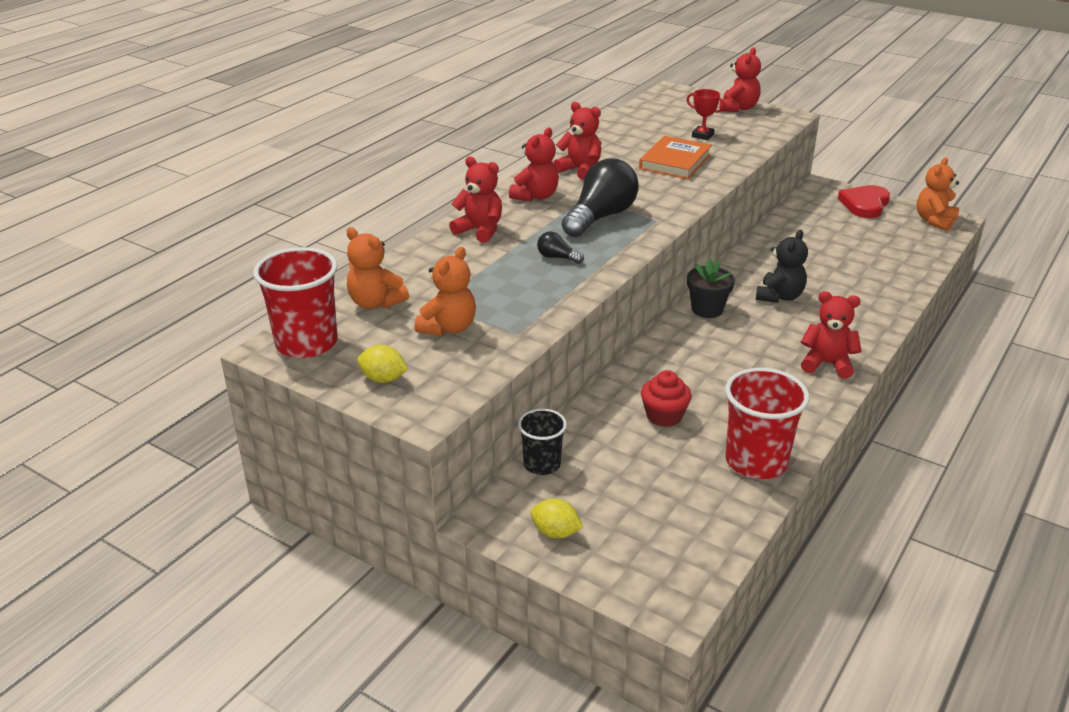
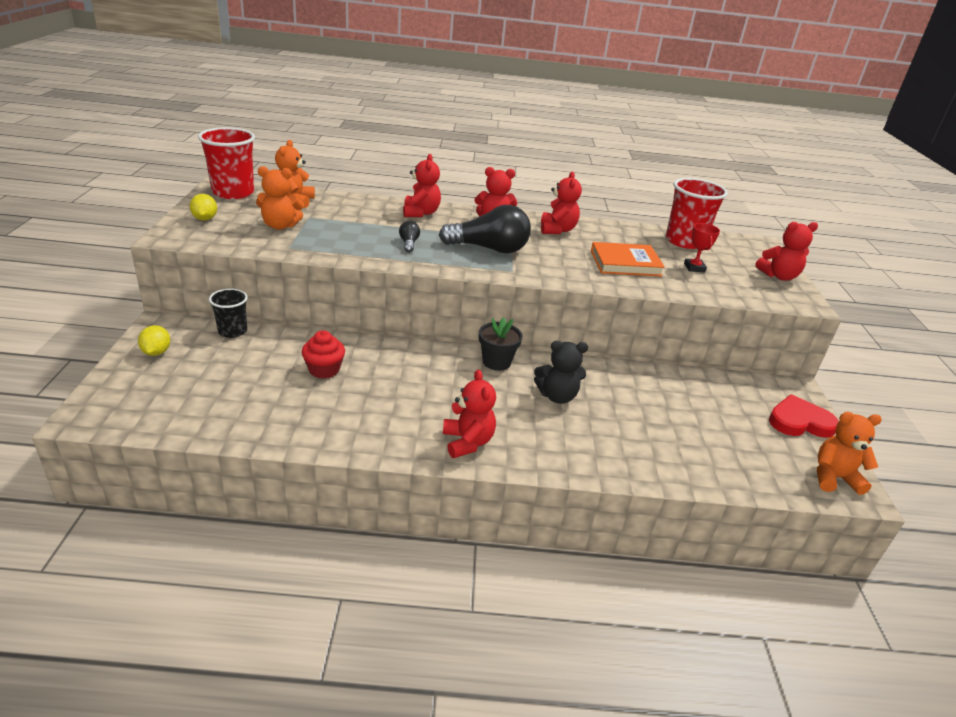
camera: 55 degrees right, 0 degrees up
red cup [725,368,810,479] -> red cup moved to [666,178,728,249]

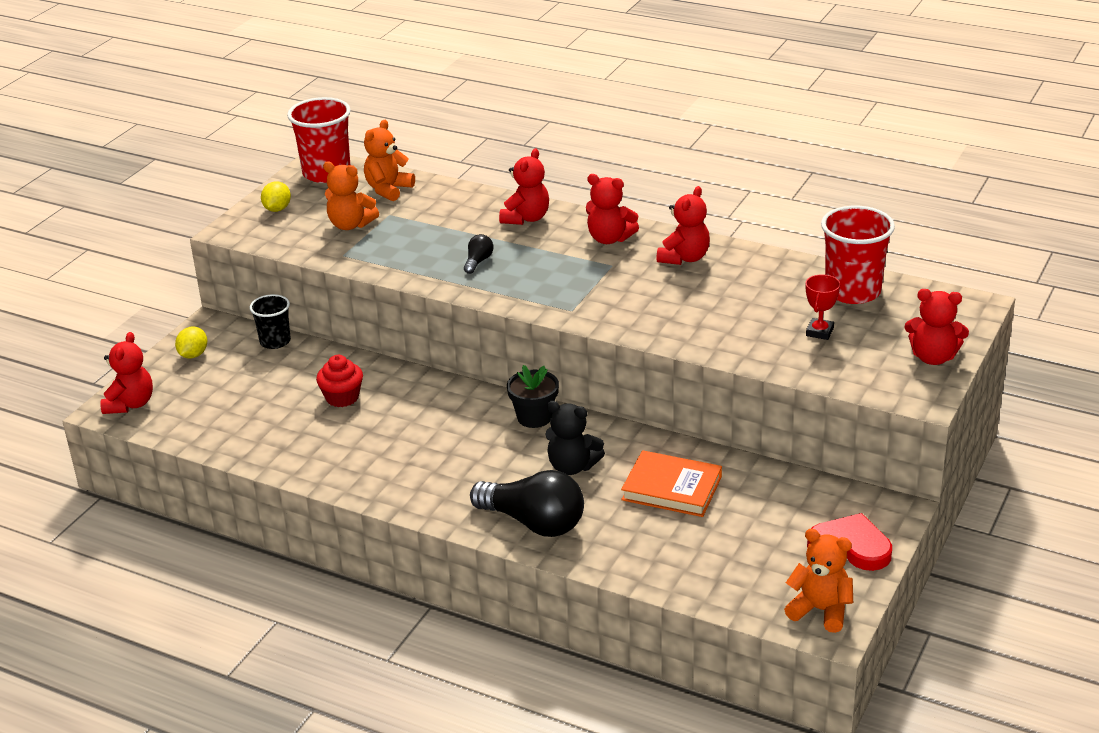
camera: 30 degrees right, 0 degrees up
black light bulb [439,205,531,254] -> black light bulb moved to [470,470,584,537]
red teddy bear [443,369,496,458] -> red teddy bear moved to [100,332,153,414]
orange book [591,242,665,277] -> orange book moved to [621,450,722,517]

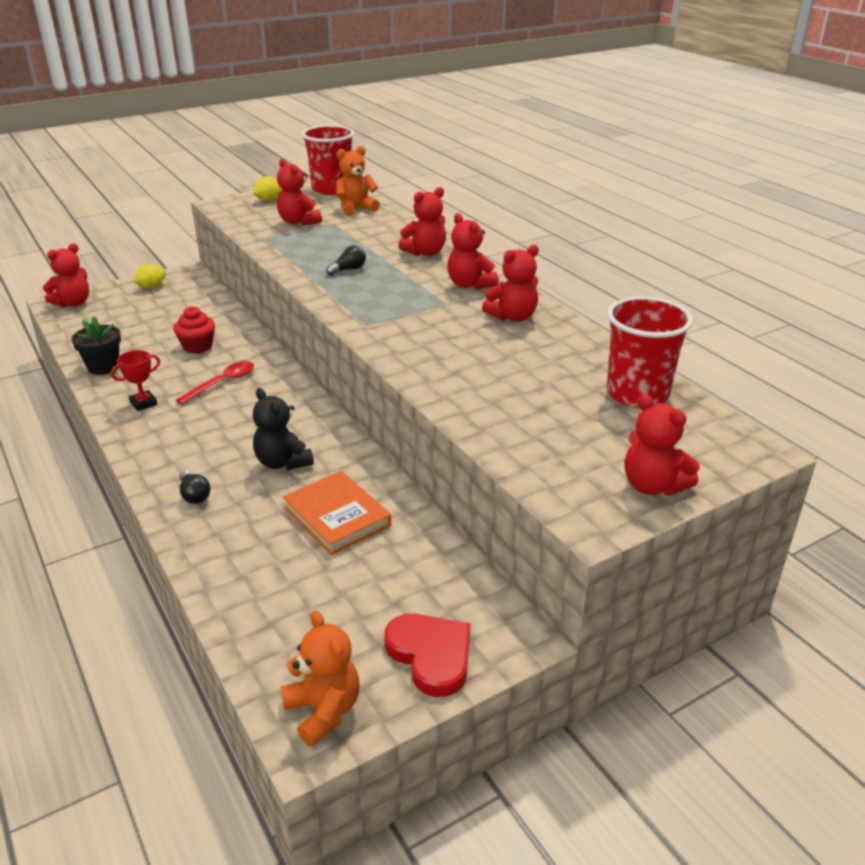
camera: 30 degrees right, 0 degrees up
black cup [250,294,291,349] -> none
orange teddy bear [323,162,379,230] -> red teddy bear [277,159,322,226]
black light bulb [470,470,584,537] -> black light bulb [180,470,211,504], size x0.44
black flower pot [507,365,559,428] -> black flower pot moved to [72,316,121,375]
red trophy [805,274,840,340] -> red trophy moved to [111,350,160,411]
none -> red spoon [176,361,254,404]

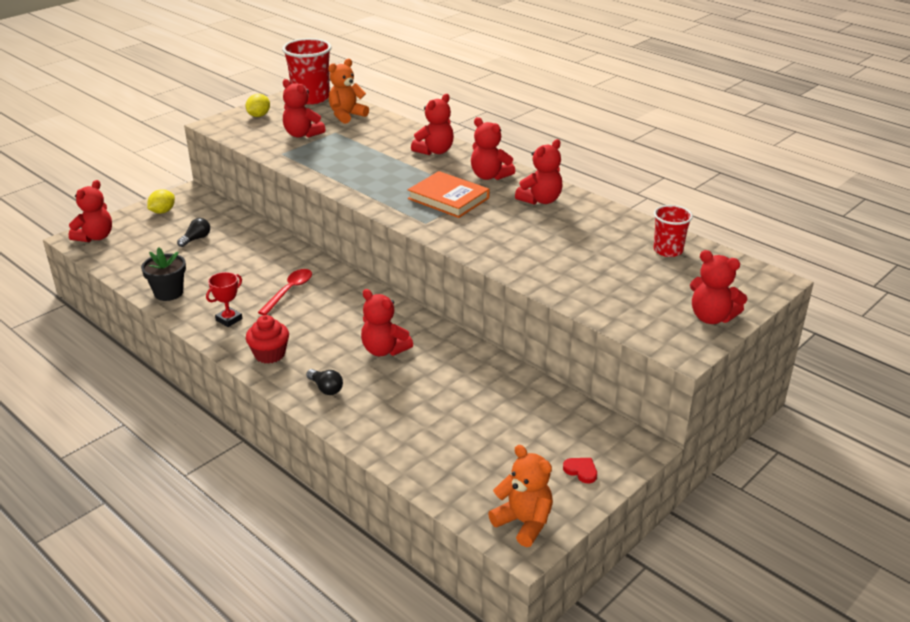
camera: 15 degrees left, 0 degrees up
red cupcake [174,306,215,353] -> red cupcake moved to [246,315,289,364]
black teddy bear [253,388,314,470] -> red teddy bear [361,289,413,356]
orange book [283,471,391,555] -> orange book moved to [408,171,489,218]
black light bulb [326,245,366,275] -> black light bulb moved to [177,218,210,247]
red heart [384,614,470,697] -> red heart [563,458,597,483], size x0.47
red cup [607,296,693,408] -> red cup [654,205,693,257], size x0.60

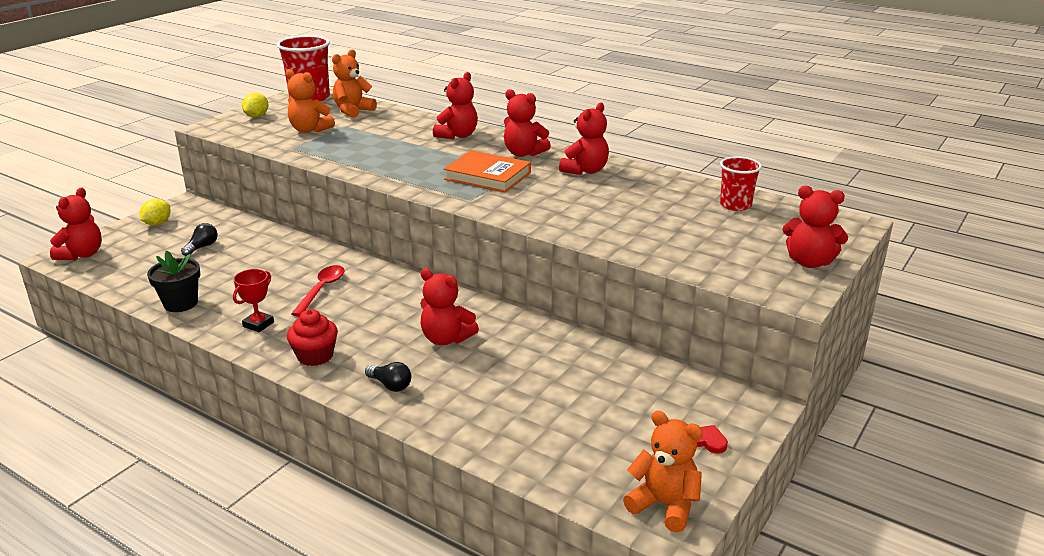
camera: 10 degrees left, 5 degrees down
red teddy bear [283,79,326,138] -> orange teddy bear [286,69,335,133]

